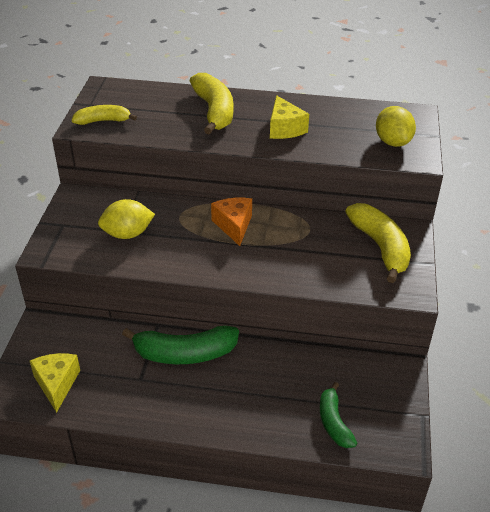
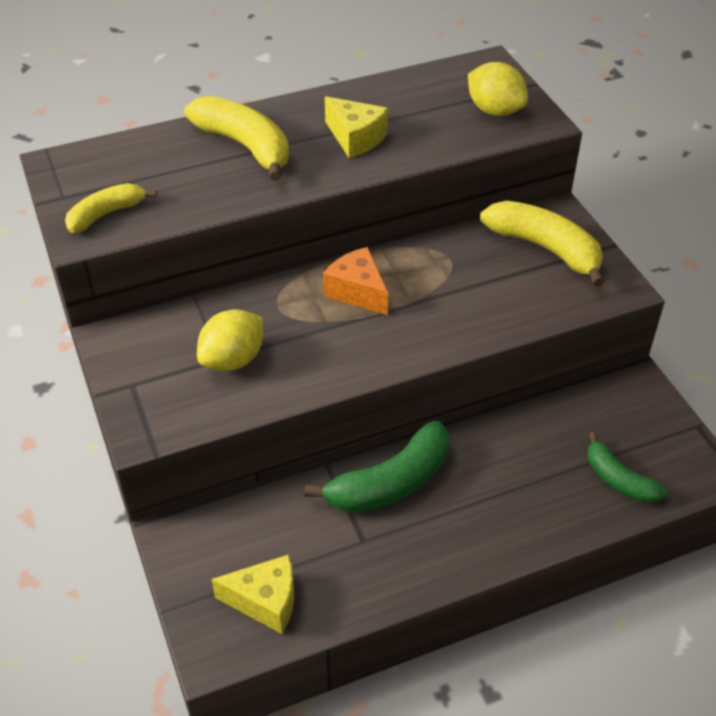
camera: 30 degrees left, 5 degrees up
yellow cheese [30,353,80,413] -> yellow cheese turned 135 degrees clockwise [211,554,294,634]

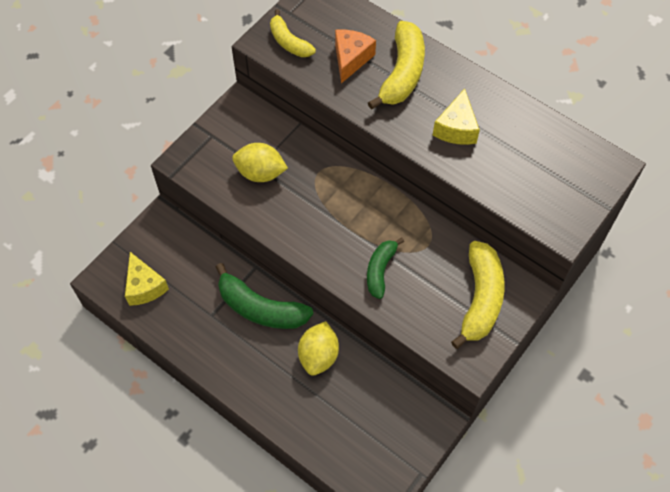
camera: 60 degrees right, 15 degrees up
yellow banana [65,183,157,233] -> yellow banana turned 150 degrees counterclockwise [270,9,316,57]
orange cheese [323,247,388,315] -> orange cheese moved to [335,29,376,83]
yellow lemon [468,62,528,116] -> yellow lemon moved to [298,321,339,376]
green banana [588,432,668,503] -> green banana moved to [367,238,404,299]

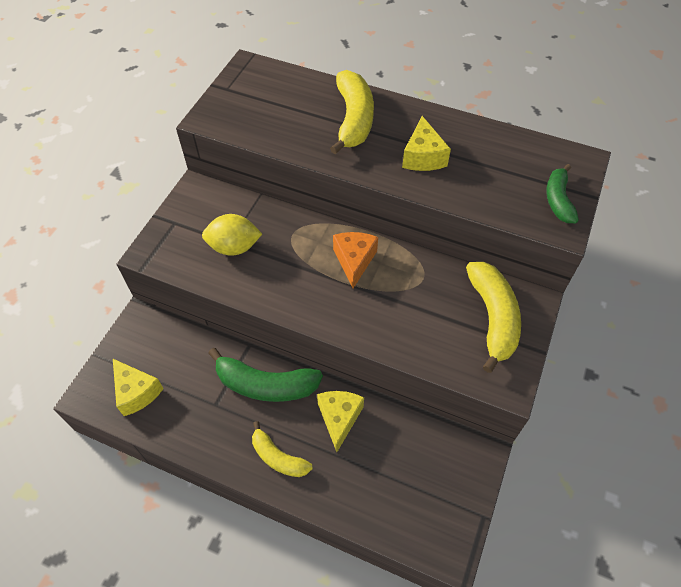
camera: 15 degrees left, 5 degrees down
yellow banana [270,9,316,57] -> yellow banana moved to [252,421,313,477]
yellow lemon [298,321,339,376] -> yellow cheese [317,391,364,452]
orange cheese [335,29,376,83] -> orange cheese moved to [333,232,378,288]
green banana [367,238,404,299] -> green banana moved to [546,164,579,223]

